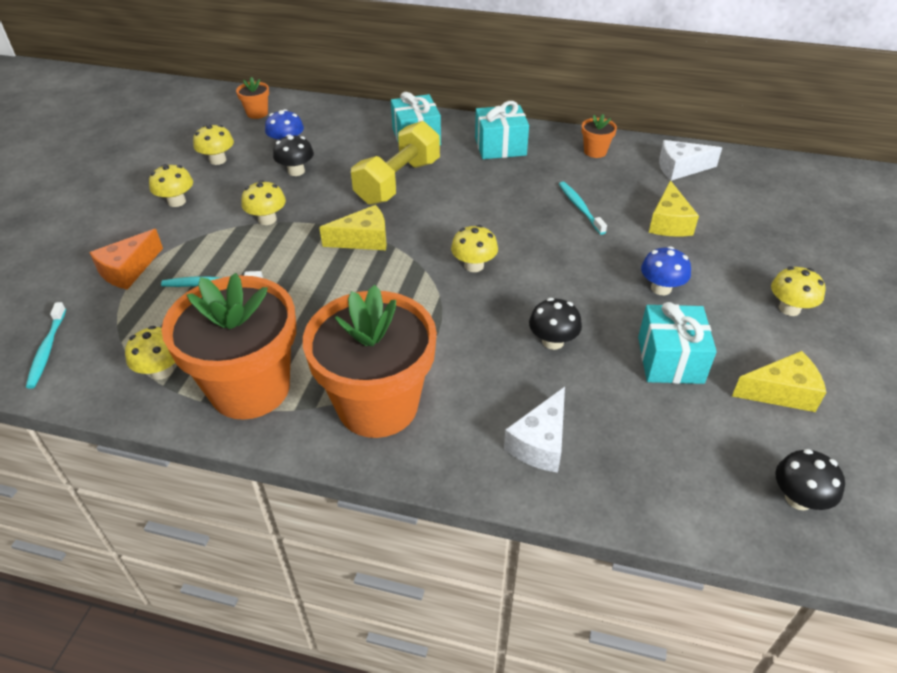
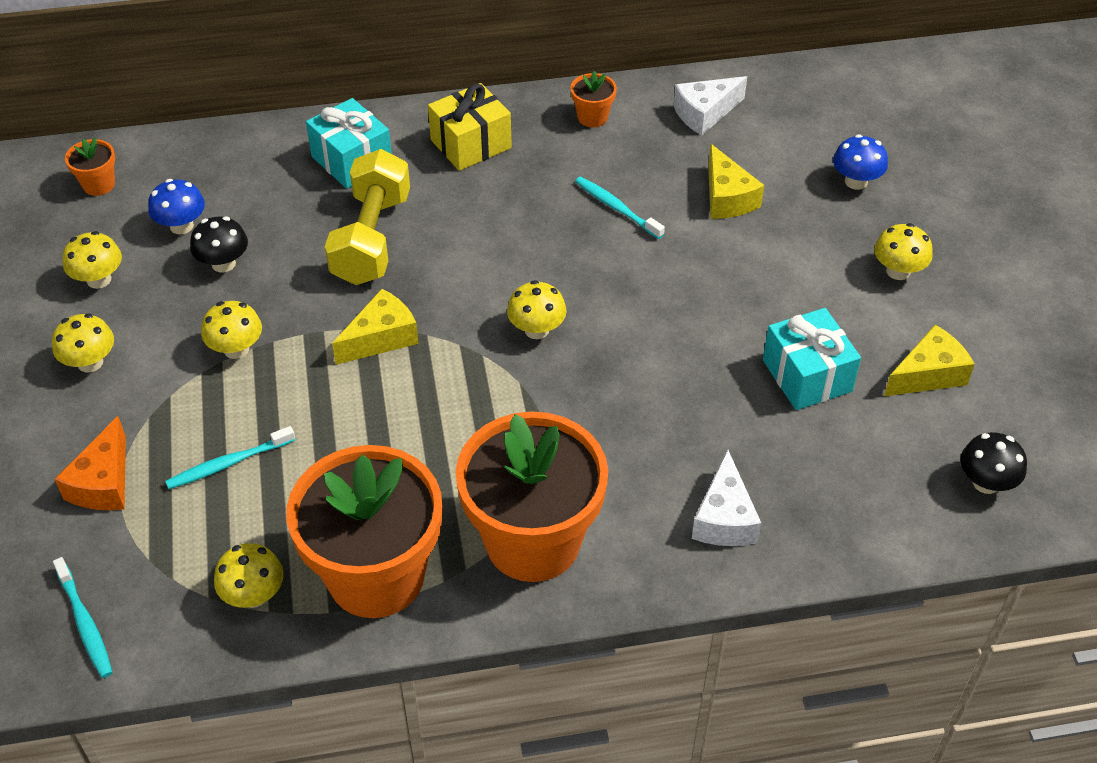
camera: 25 degrees left, 5 degrees up
turquoise gift [475,101,529,159] -> yellow gift [428,83,512,171]
black mushroom [529,298,582,350] -> none
blue mushroom [641,246,691,295] -> blue mushroom moved to [833,134,888,190]

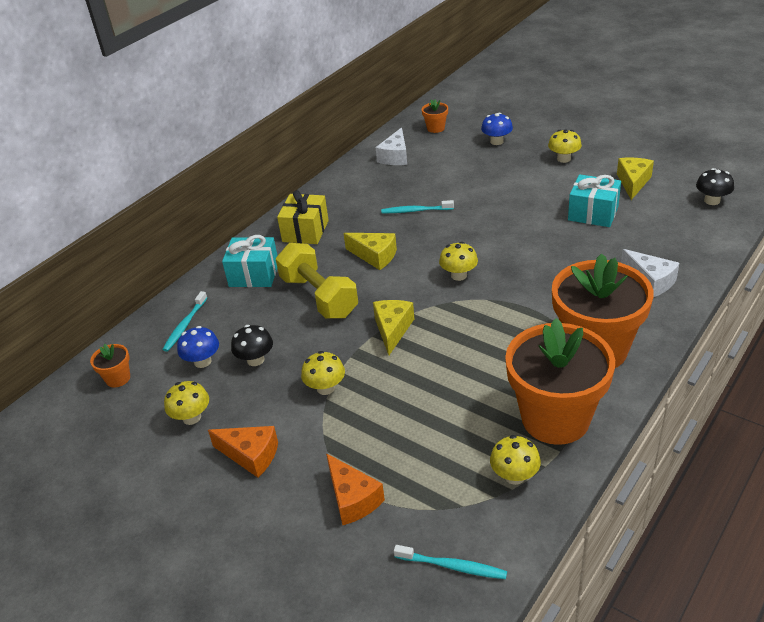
camera: 40 degrees left, 10 degrees down
yellow mushroom [52,313,114,372] -> orange cheese [208,426,278,478]
turquoise toothbrush [165,426,295,489] -> turquoise toothbrush moved to [162,291,207,352]
orange flower pot [571,71,617,127] -> orange flower pot moved to [422,100,448,133]
yellow cheese [708,144,764,219] -> yellow cheese moved to [344,233,397,270]

